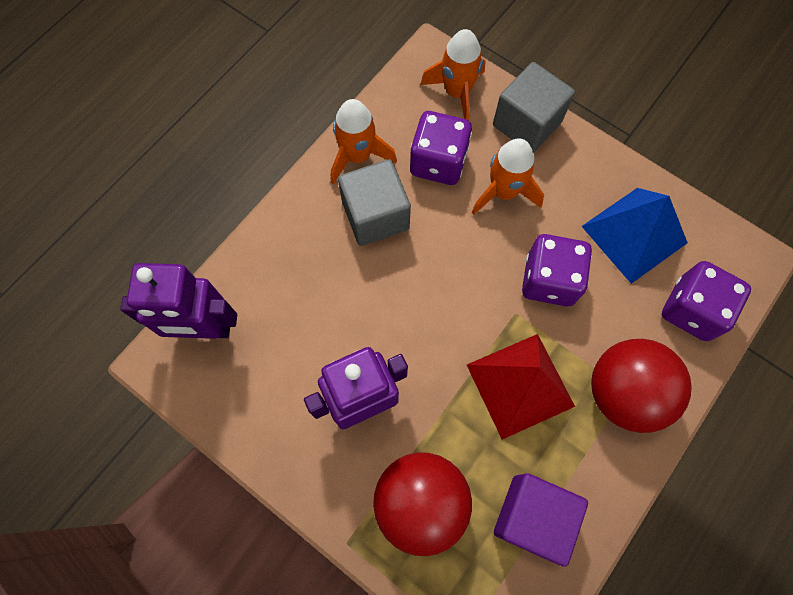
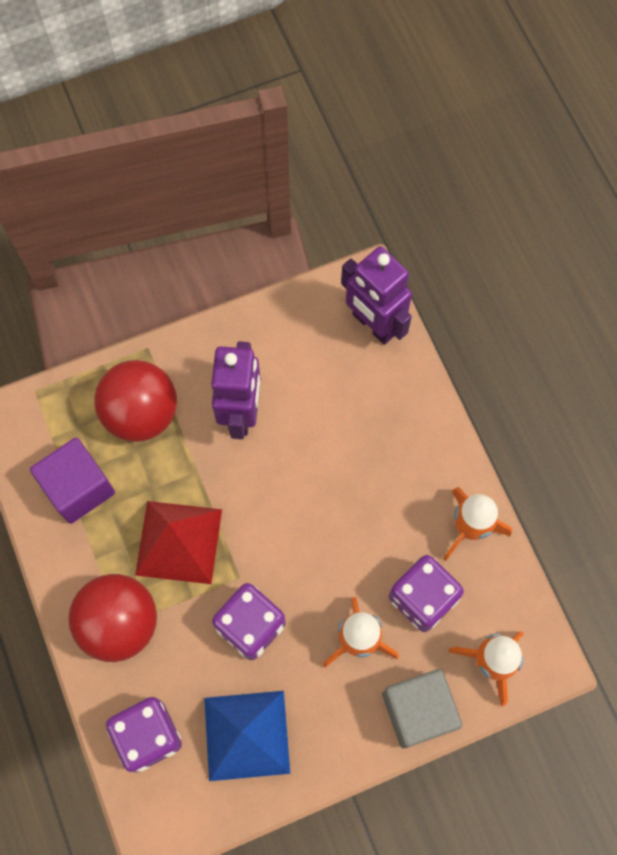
camera: 120 degrees right, 0 degrees up
purple robot [120,263,237,339] -> purple robot turned 75 degrees counterclockwise [341,246,412,345]
grey cube [338,159,411,246] -> none

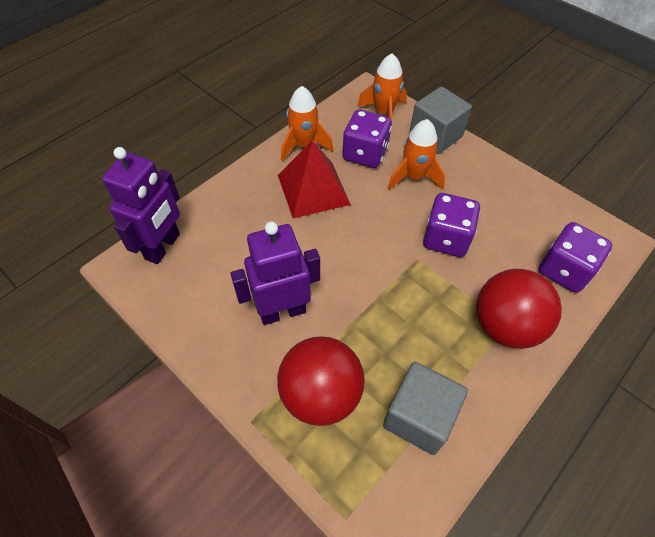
camera: 115 degrees left, 15 degrees down
purple cube [30,438,115,524] -> grey cube [383,362,468,455]
red pyramid [135,501,222,584] -> red pyramid moved to [278,140,351,218]
blue pyramid [204,691,290,781] -> none

